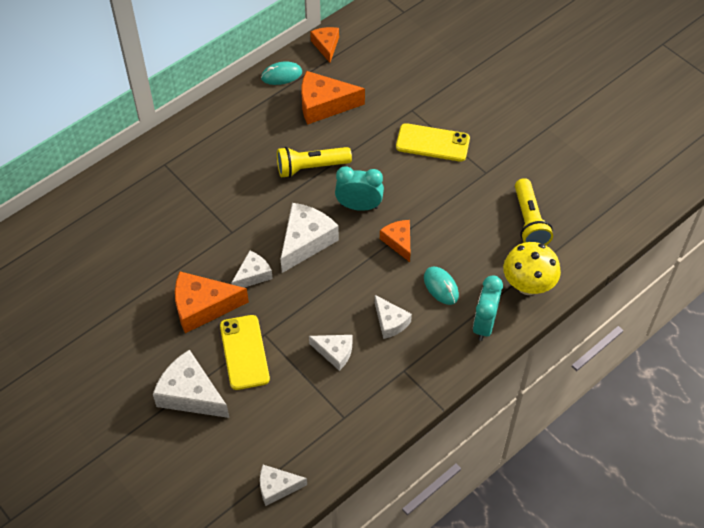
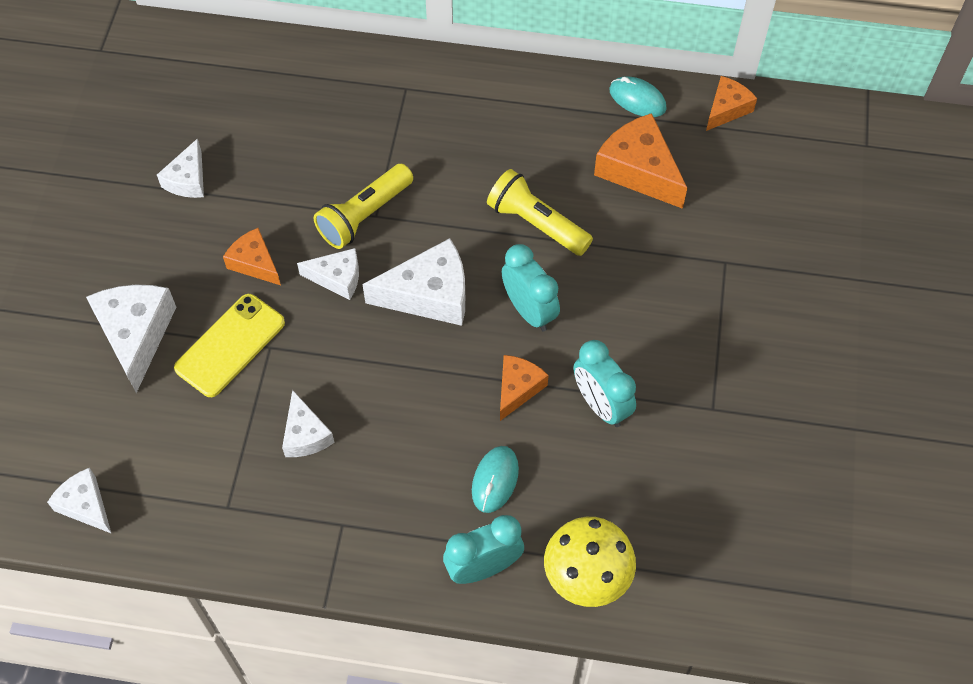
camera: 50 degrees right, 5 degrees up
orange cheese [175,271,249,333] -> orange cheese [223,228,281,285], size x0.60
white cheese [375,295,412,339] -> white cheese moved to [157,138,204,198]
yellow phone [396,123,470,161] -> none
yellow flashlight [515,178,553,245] -> yellow flashlight moved to [314,164,413,249]
none -> turquoise clock [574,340,636,427]

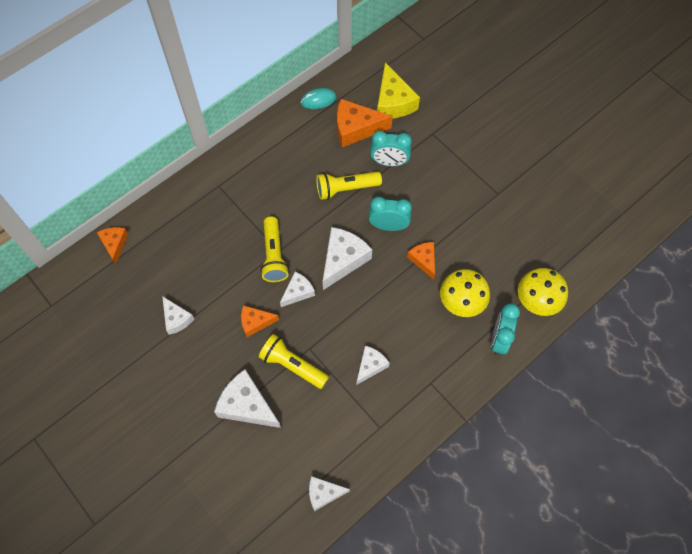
camera: 50 degrees left, 5 degrees up
yellow phone [174,294,285,397] -> yellow flashlight [259,334,329,389]
white cheese [282,390,335,457] -> white cheese turned 75 degrees counterclockwise [357,346,390,384]
turquoise mouse [472,446,519,513] -> yellow mushroom [440,269,490,317]
turquoise clock [574,340,636,427] -> turquoise clock moved to [370,131,412,166]
orange cheese [706,76,757,131] -> orange cheese moved to [97,227,128,264]
none -> yellow cheese [377,62,420,119]

